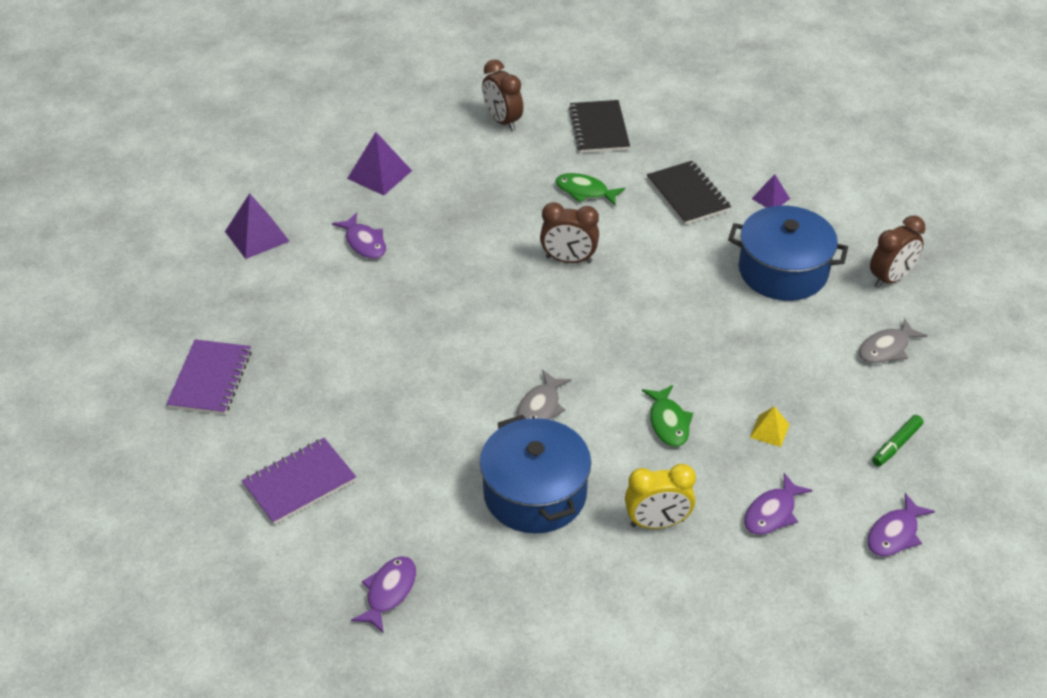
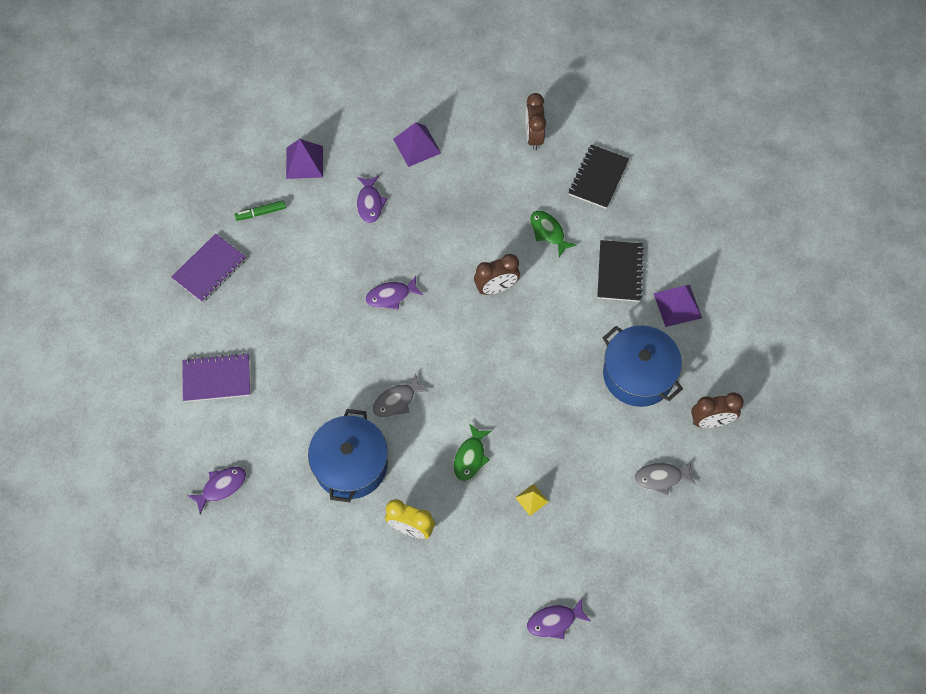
camera: 30 degrees right, 20 degrees up
brown clock [540,202,599,263] -> brown clock turned 60 degrees counterclockwise [474,254,520,295]
purple fish [744,473,813,535] -> purple fish moved to [366,276,423,310]
purple pyramid [752,174,790,208] -> purple pyramid [653,285,702,327], size x1.72
green marker [872,415,923,466] -> green marker moved to [235,200,286,221]

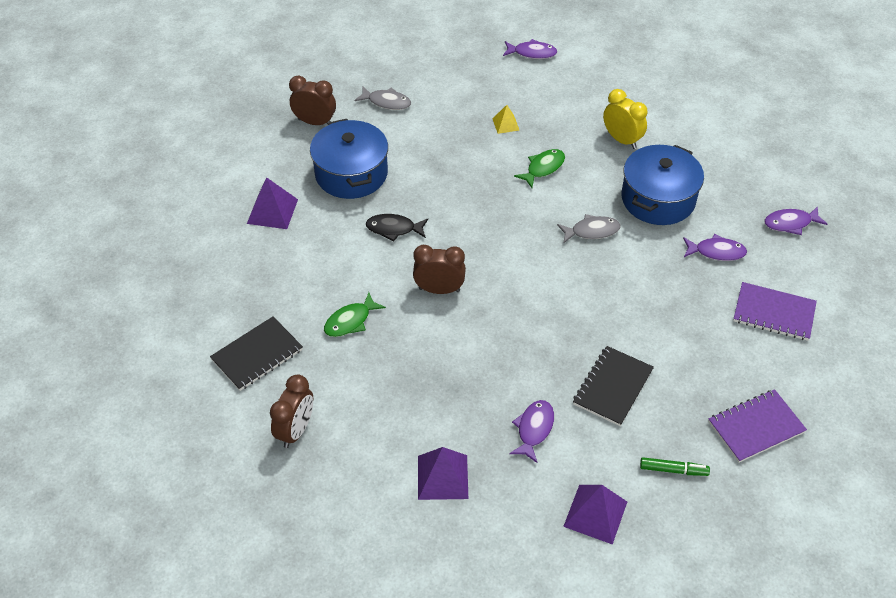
camera: 155 degrees left, 15 degrees down
purple fish [366,276,423,310] -> purple fish moved to [683,234,747,261]
green fish [530,211,577,257] -> green fish turned 60 degrees clockwise [324,292,386,337]
black notebook [597,240,644,302] -> black notebook moved to [573,346,654,426]
none -> black fish [366,214,428,242]

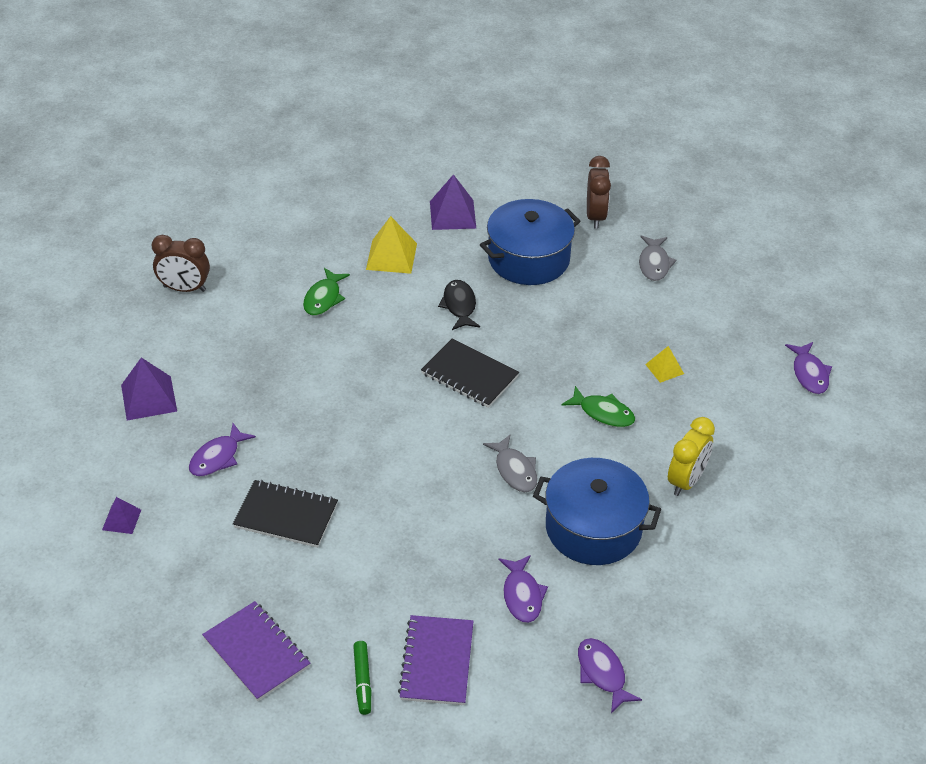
camera: 75 degrees right, 5 degrees down
black notebook [210,317,303,391] -> black notebook moved to [421,338,519,408]
green fish [324,292,386,337] -> green fish turned 105 degrees counterclockwise [303,268,350,316]
brown clock [413,245,466,294] -> none
purple fish [509,400,554,463] -> purple fish turned 120 degrees clockwise [189,423,256,476]
purple pyramid [563,485,627,545] -> purple pyramid [102,497,141,534], size x0.58
green marker [640,457,710,476] -> green marker moved to [353,641,371,715]
none -> yellow pyramid [366,216,417,274]

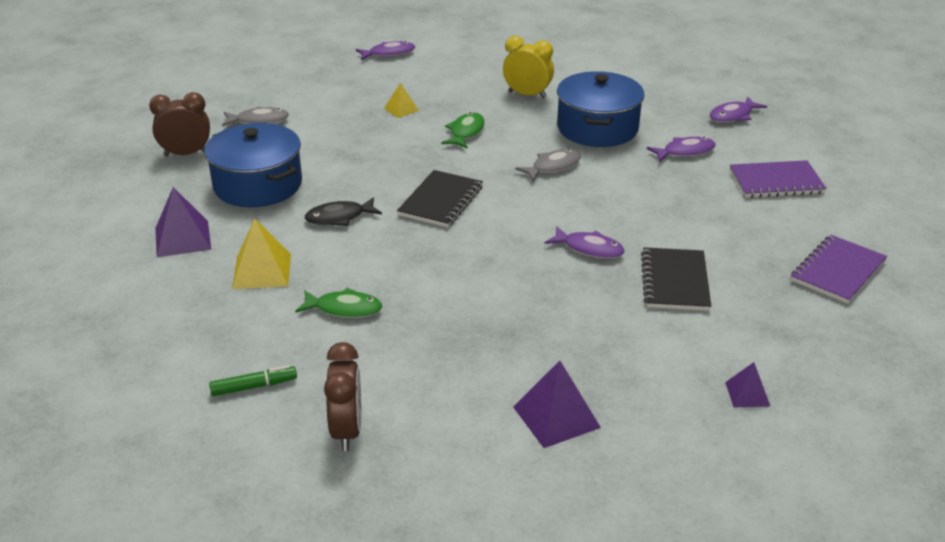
camera: 100 degrees left, 10 degrees down
purple fish [189,423,256,476] -> purple fish moved to [545,226,624,259]
green marker [353,641,371,715] -> green marker moved to [209,365,297,396]

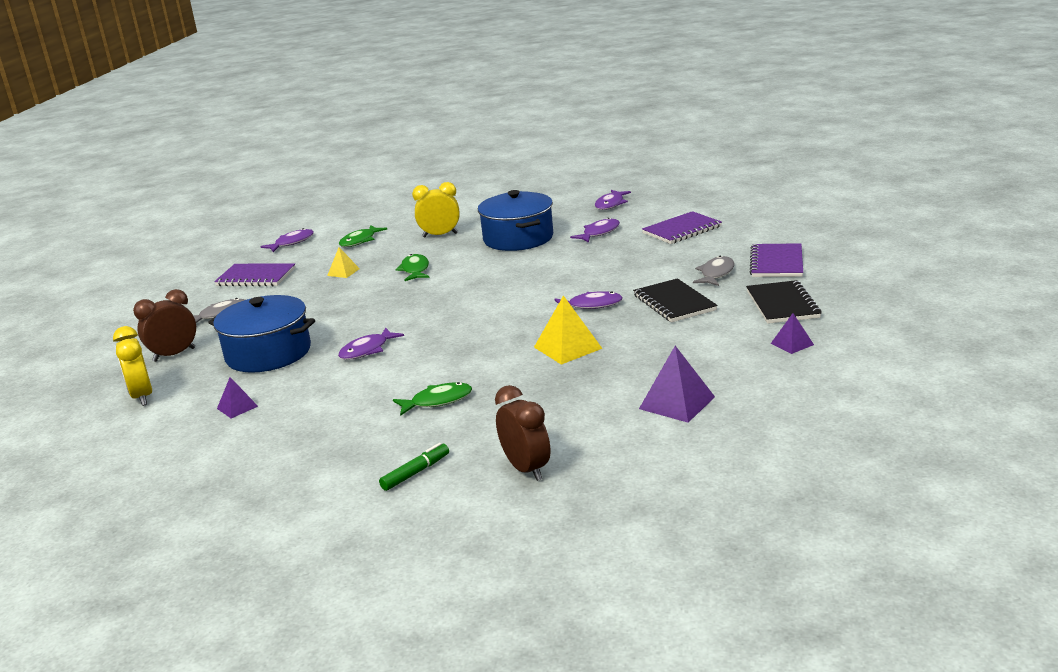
camera: 25 degrees left, 10 degrees down
purple pyramid [155,187,211,257] -> purple pyramid [217,377,258,419], size x0.58
yellow pyramid [232,218,291,289] -> yellow pyramid moved to [534,295,603,365]
black fish [305,197,382,226] -> purple fish [338,327,404,360]
black notebook [397,170,483,227] -> black notebook moved to [746,280,822,324]
grey fish [515,149,581,181] -> grey fish moved to [693,256,734,286]
none -> yellow clock [113,326,152,406]
none -> purple notebook [214,263,295,286]
none -> green fish [339,225,387,247]

